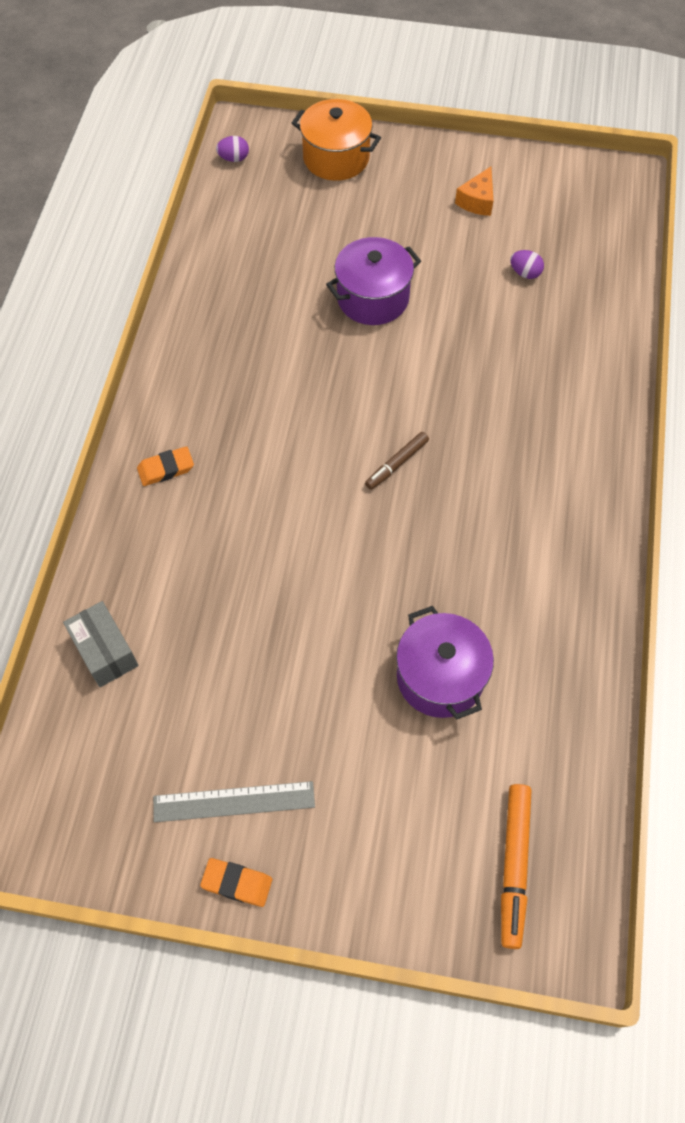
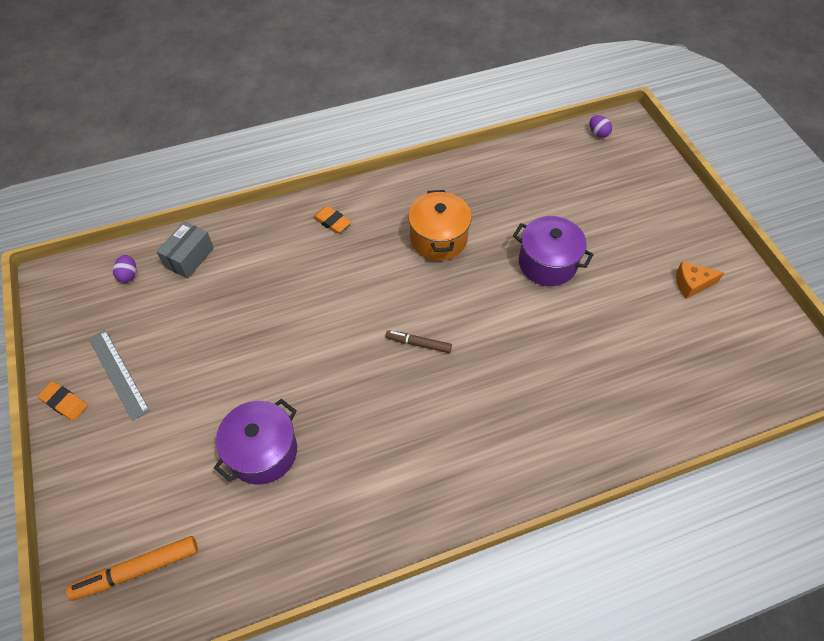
camera: 60 degrees right, 5 degrees down
orange eraser [200,858,272,907] -> orange eraser turned 45 degrees counterclockwise [38,381,88,421]
orange pot [292,99,381,181] -> orange pot moved to [408,190,472,261]
purple egg [510,250,544,279] -> purple egg moved to [113,255,136,282]

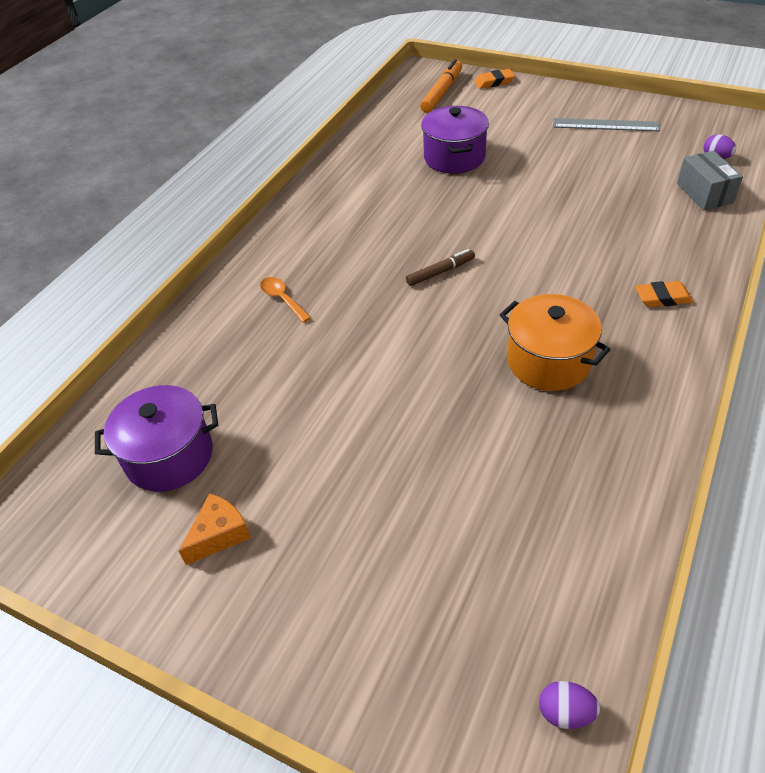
camera: 140 degrees right, 10 degrees down
orange eraser [38,381,88,421] -> orange eraser moved to [474,69,515,89]
purple pot [513,216,594,286] -> purple pot moved to [95,385,218,492]
none -> orange spoon [260,277,311,323]

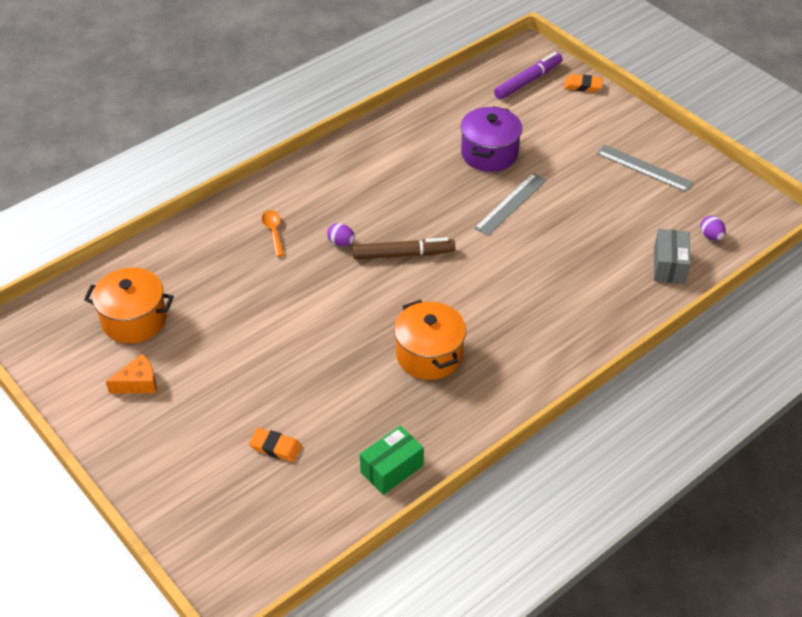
camera: 20 degrees right, 0 degrees up
purple pot [95,385,218,492] -> orange pot [84,268,174,343]
brown marker [406,249,475,286] -> brown marker [353,238,455,260], size x1.56
orange marker [420,59,462,113] -> purple marker [494,52,563,99]
purple egg [539,681,600,729] -> purple egg moved to [327,223,355,246]
orange eraser [635,281,693,307] -> orange eraser moved to [249,428,302,462]
none -> green box [360,426,424,495]
none -> grey ruler [474,173,547,236]

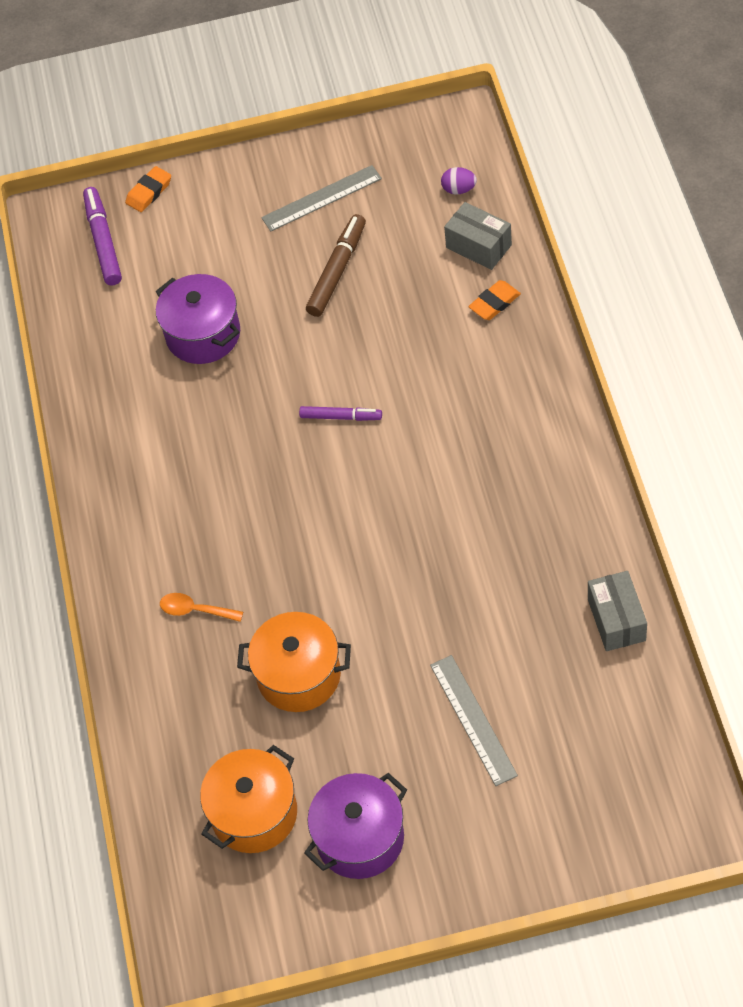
camera: 55 degrees left, 10 degrees up
orange cheese [106,354,157,394] -> purple pot [304,773,407,879]
orange eraser [249,428,302,462] -> orange eraser moved to [468,280,521,320]
purple egg [327,223,355,246] -> none
brown marker [353,238,455,260] -> brown marker moved to [306,214,366,317]
green box [360,426,424,495] -> grey box [588,571,647,651]
orange pot [394,300,466,380] -> orange pot moved to [237,612,351,712]
grey ruler [474,173,547,236] -> grey ruler moved to [430,655,518,786]
none -> purple marker [299,406,382,421]

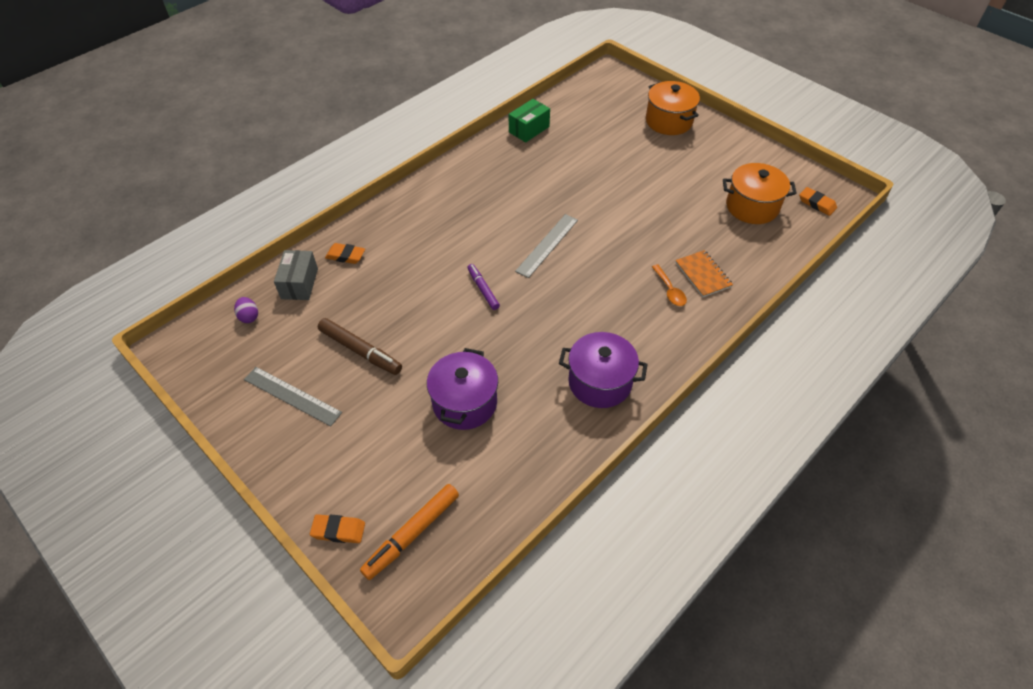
camera: 130 degrees left, 5 degrees down
purple marker [83,187,122,285] -> orange marker [360,484,459,580]
orange pot [237,612,351,712] -> orange pot moved to [646,81,700,135]
purple pot [304,773,407,879] -> purple pot moved to [559,332,647,408]
brown marker [306,214,366,317] -> brown marker turned 135 degrees counterclockwise [318,318,402,375]
grey ruler [430,655,518,786] -> grey ruler moved to [515,214,578,278]
grey box [588,571,647,651] -> green box [509,99,550,142]
none -> orange notebook [675,250,733,297]
none -> orange eraser [799,187,837,216]

